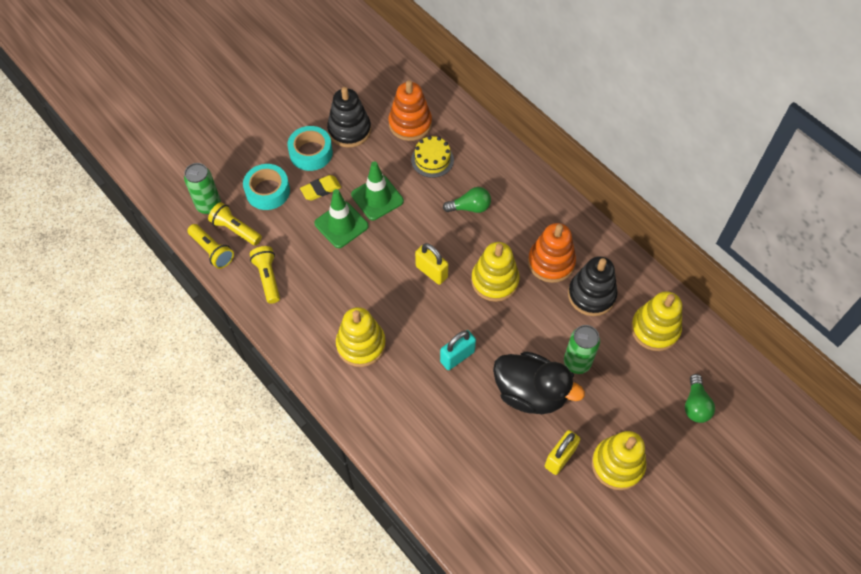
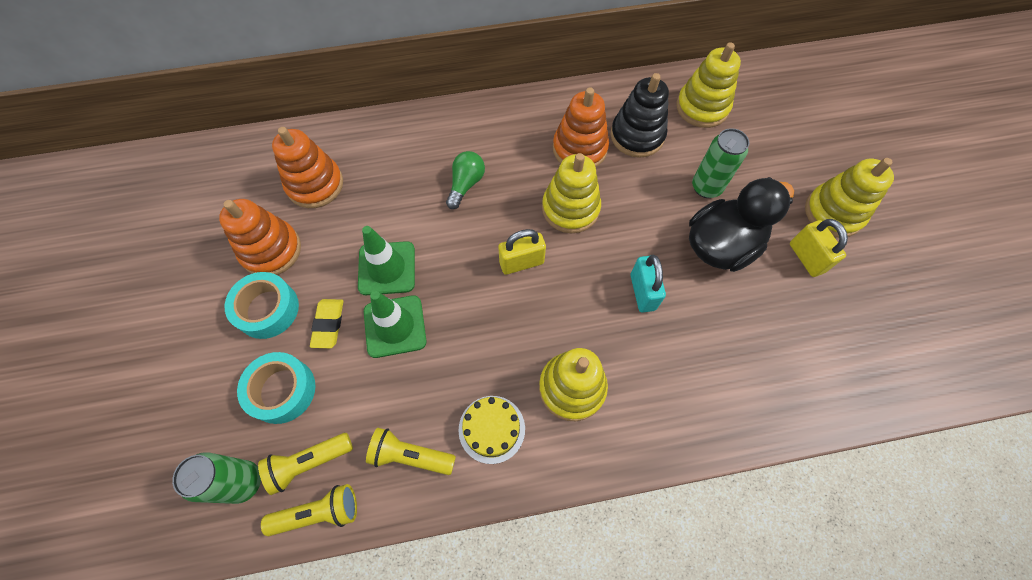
camera: 60 degrees left, 5 degrees up
black stacking toy [327,87,371,147] -> orange stacking toy [219,199,301,275]
yellow cake [411,136,454,178] -> yellow cake moved to [459,396,525,464]
green light bulb [685,374,715,423] -> none

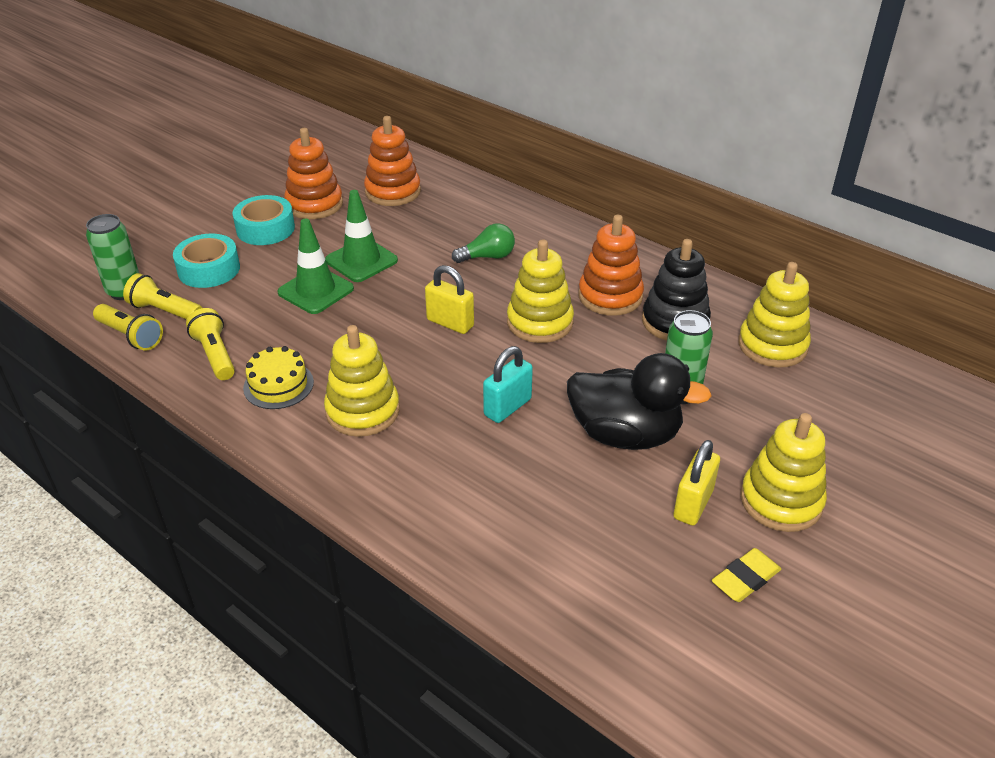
camera: 50 degrees right, 25 degrees down
yellow eraser [310,299,344,348] -> yellow eraser moved to [712,548,781,602]

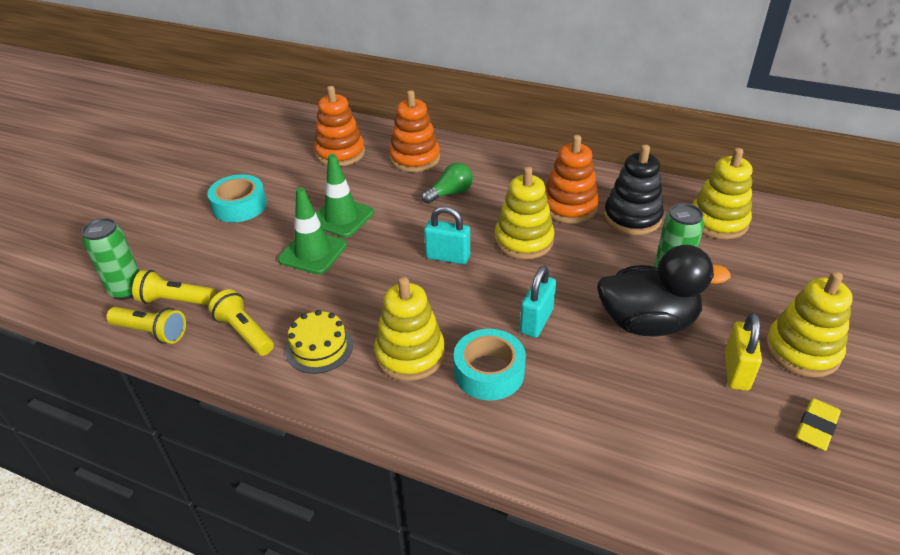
camera: 15 degrees left, 0 degrees up
turquoise tape [173,234,240,288] -> turquoise tape moved to [454,329,526,401]
orange stacking toy [284,128,343,219] -> orange stacking toy moved to [389,90,440,172]
yellow padlock [425,265,474,334] -> turquoise padlock [424,206,470,265]

